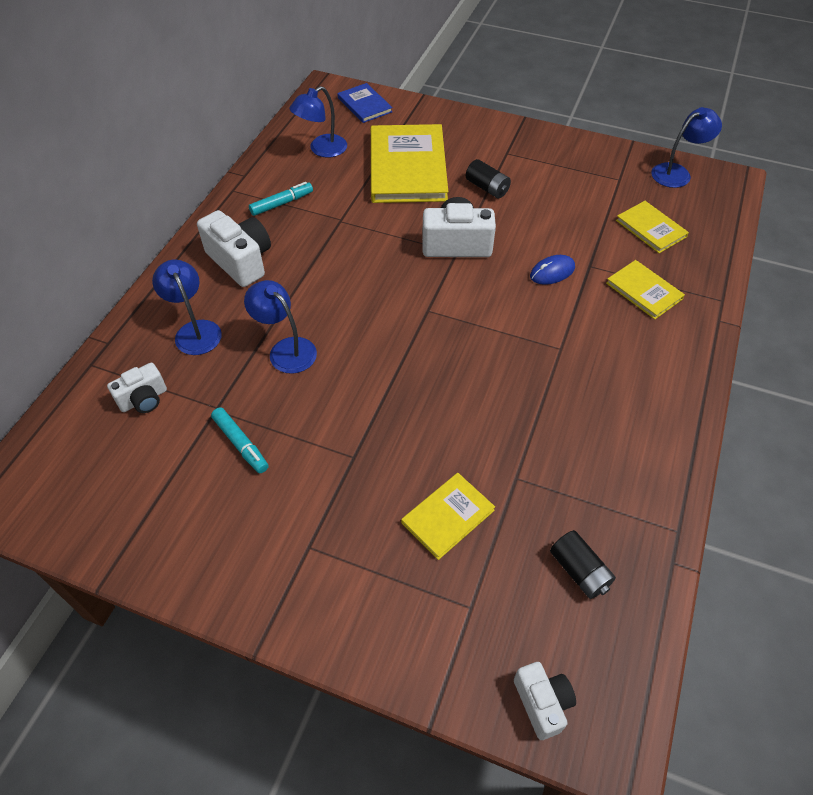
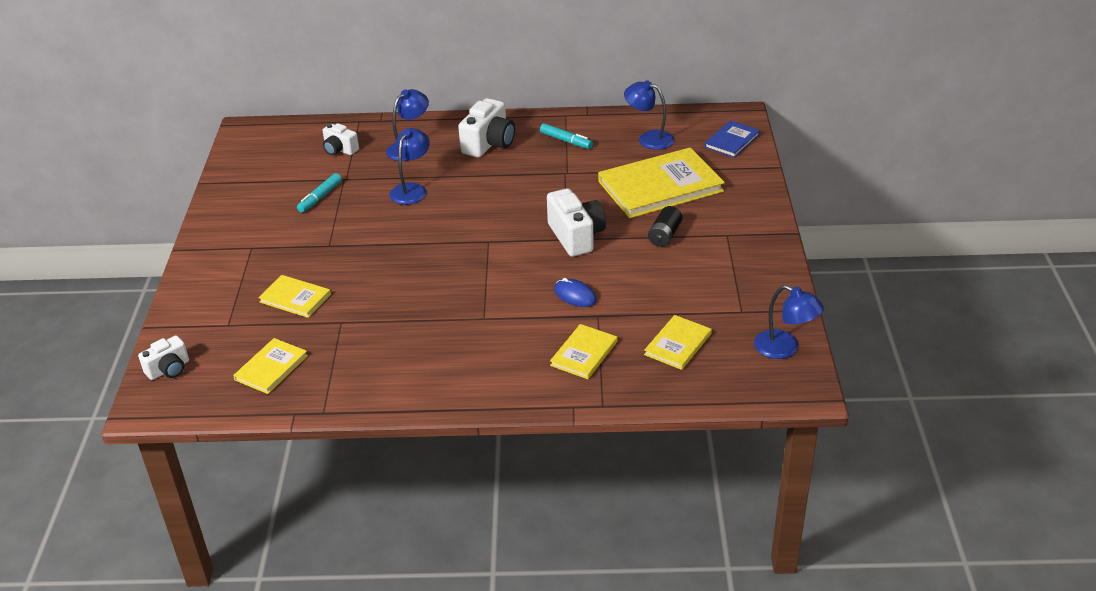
camera: 70 degrees right, 15 degrees down
black battery [550,530,616,599] -> yellow book [233,338,308,394]

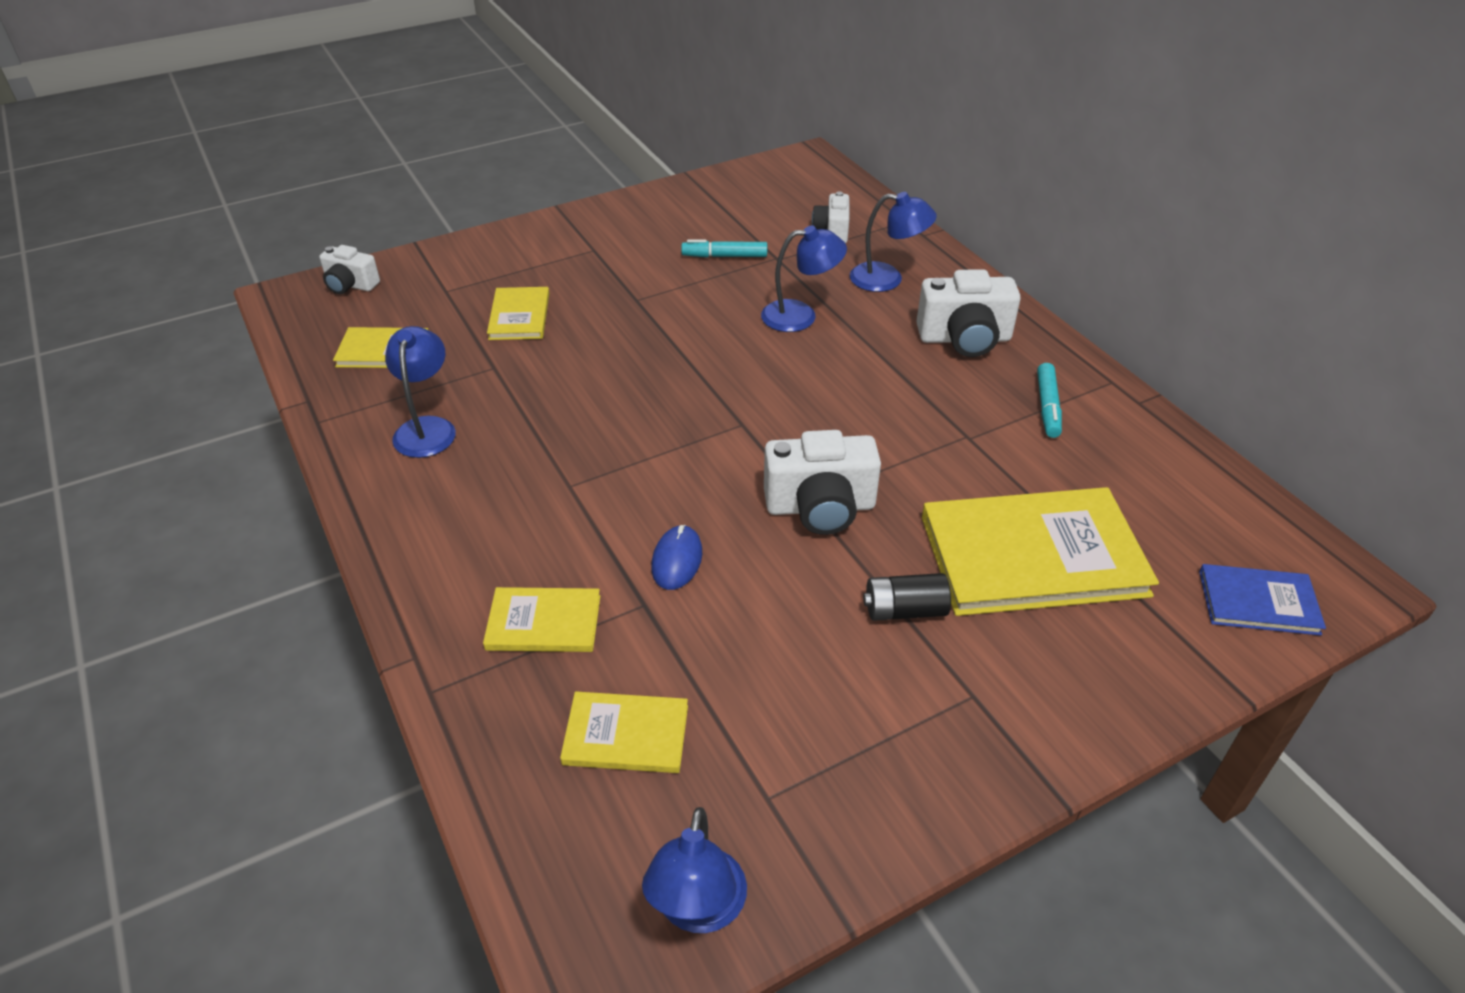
camera: 60 degrees right, 5 degrees up
white camera [547,188,606,257] -> white camera turned 45 degrees clockwise [764,430,881,535]
yellow book [598,147,725,218] -> yellow book turned 45 degrees counterclockwise [922,487,1159,616]
blue lamp [624,80,674,150] -> blue lamp moved to [385,326,456,458]

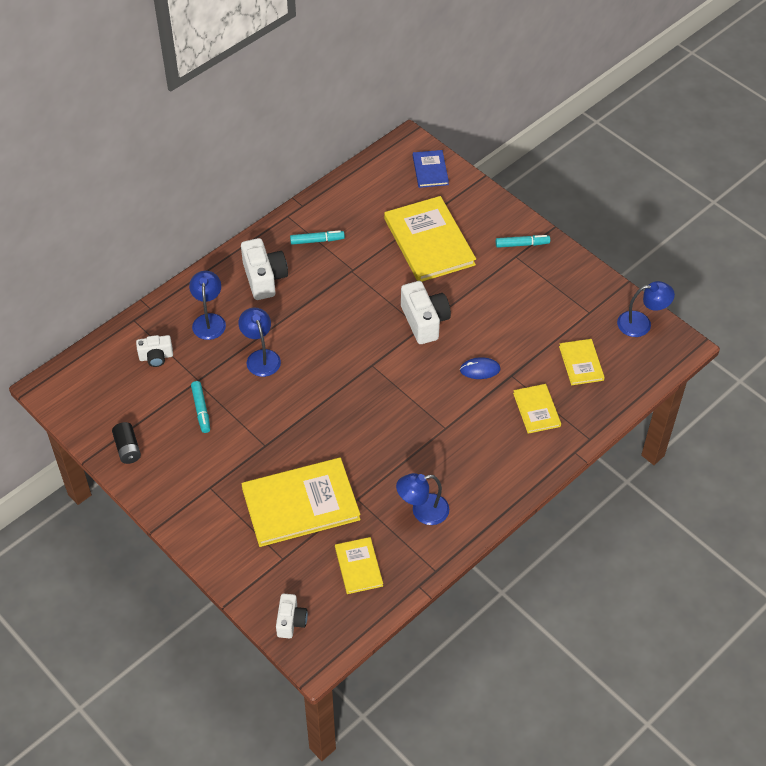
camera: 105 degrees left, 10 degrees up
yellow book [487,287,549,340] -> yellow book [241,458,361,547], size x1.96
black battery [863,573,951,621] -> black battery moved to [112,422,141,464]
none -> turquoise marker [496,235,550,248]

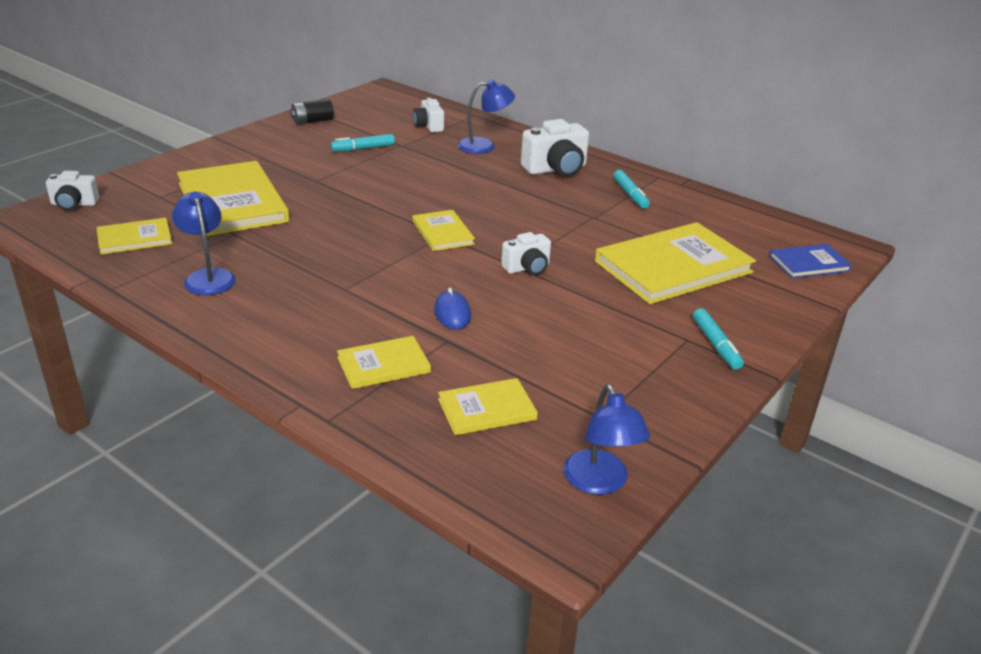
camera: 80 degrees right, 20 degrees down
blue lamp [238,308,281,377] -> none
white camera [401,281,451,344] -> white camera [501,232,551,275], size x0.61
none -> yellow book [412,210,475,251]

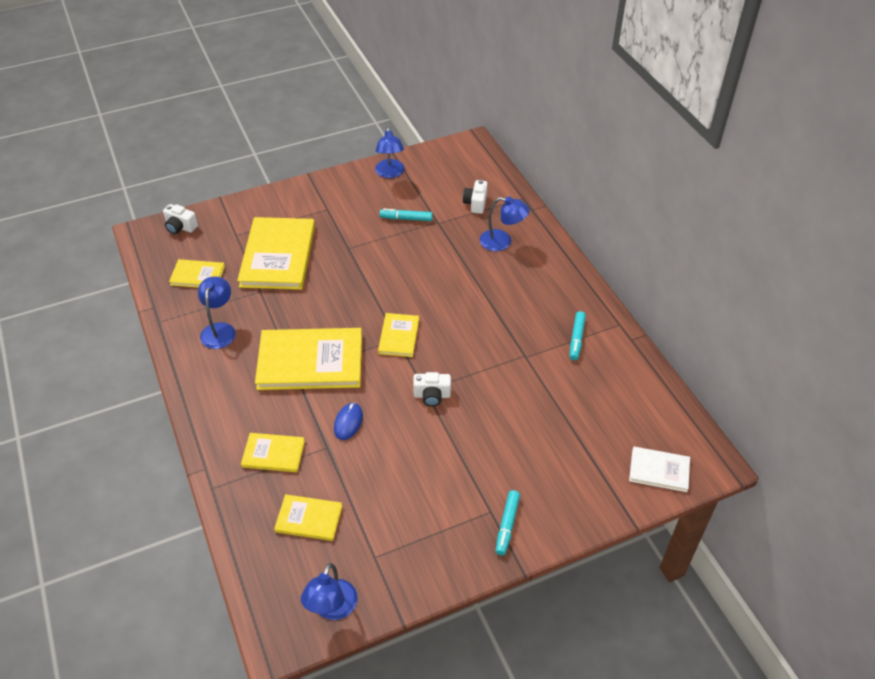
camera: 30 degrees right, 15 degrees up
black battery [291,99,334,125] -> blue lamp [375,127,405,178]
white camera [521,119,589,177] -> none
yellow book [595,222,756,304] -> yellow book moved to [255,328,362,390]
blue book [769,244,852,278] -> white book [629,447,690,492]

